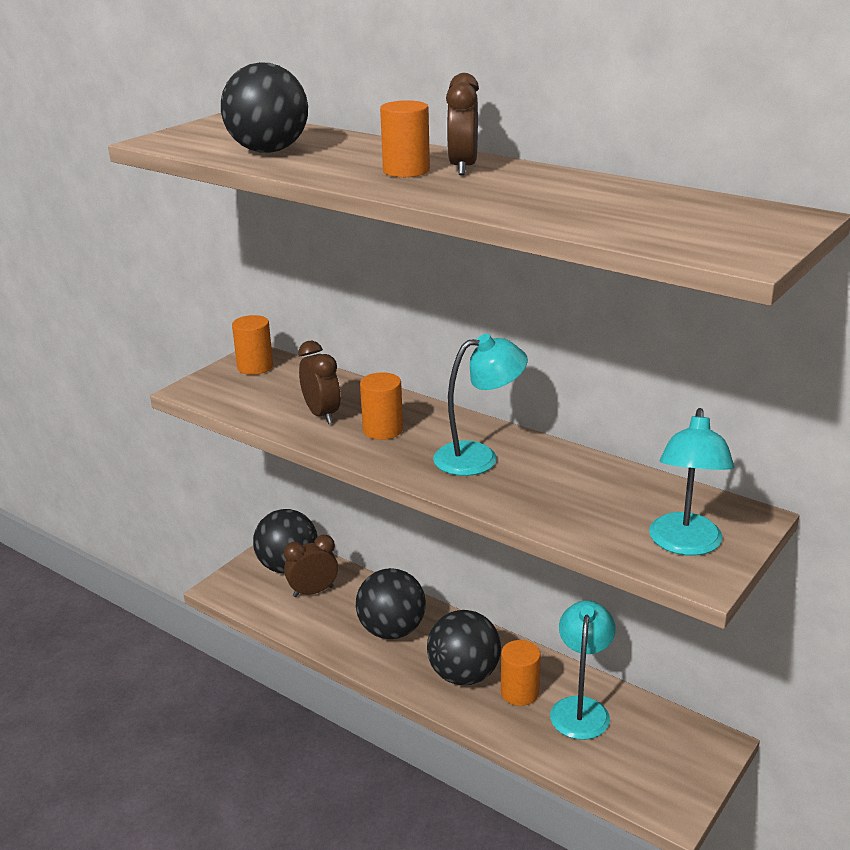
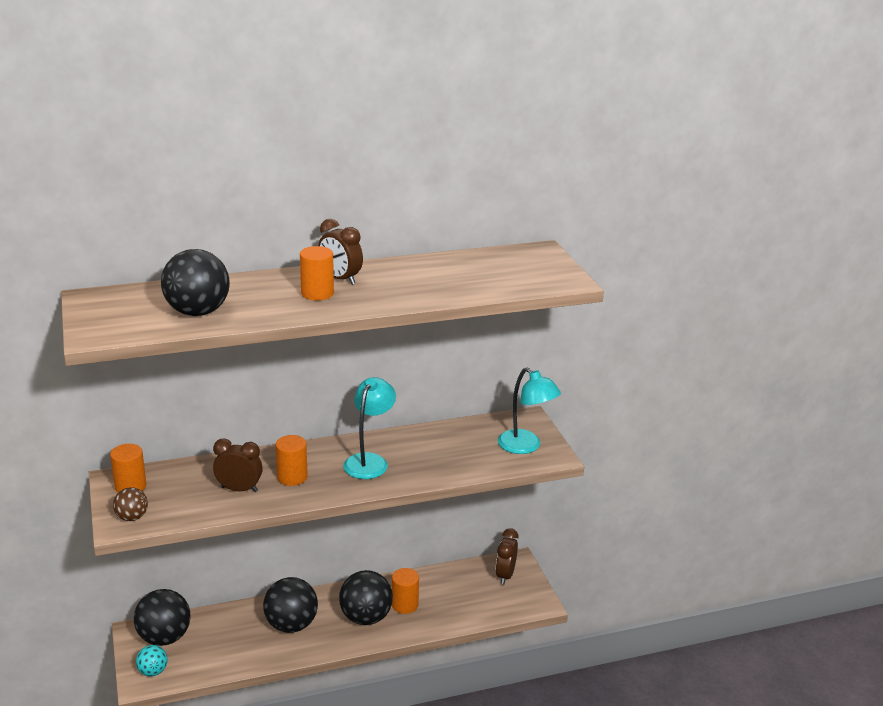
camera: 55 degrees left, 0 degrees up
brown clock [284,535,338,597] -> brown clock moved to [496,528,519,585]
turquoise lamp [550,600,616,740] -> none
none -> brown ball [113,487,148,521]
none -> turquoise ball [136,645,167,677]

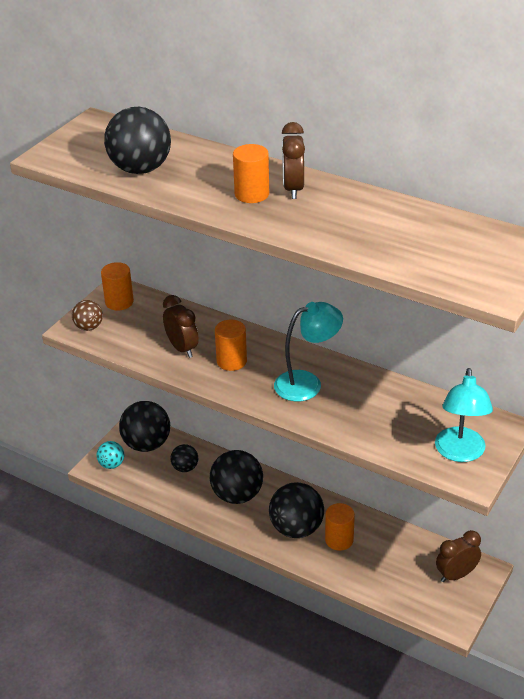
camera: 50 degrees right, 10 degrees up
none -> black ball [170,444,198,472]

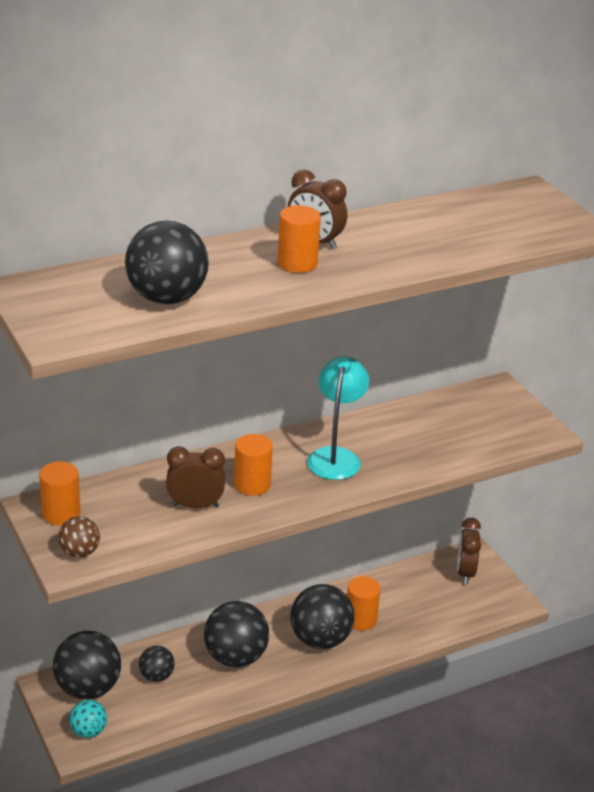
camera: 60 degrees left, 5 degrees down
turquoise lamp [435,368,493,462] -> none

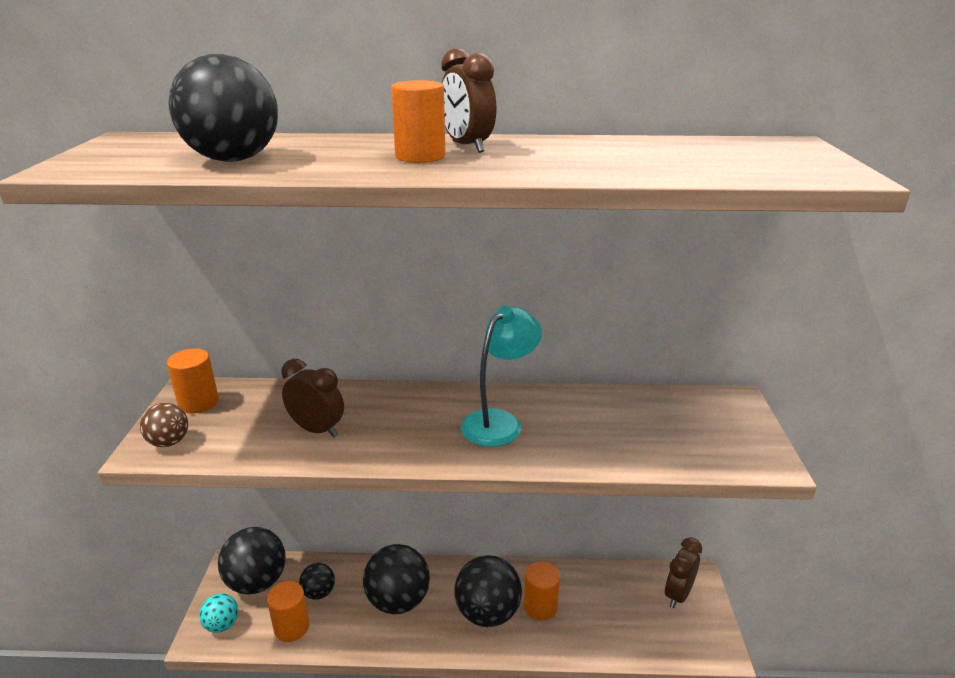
camera: 30 degrees right, 5 degrees down
orange cylinder [234,434,273,496] -> orange cylinder moved to [267,581,309,642]

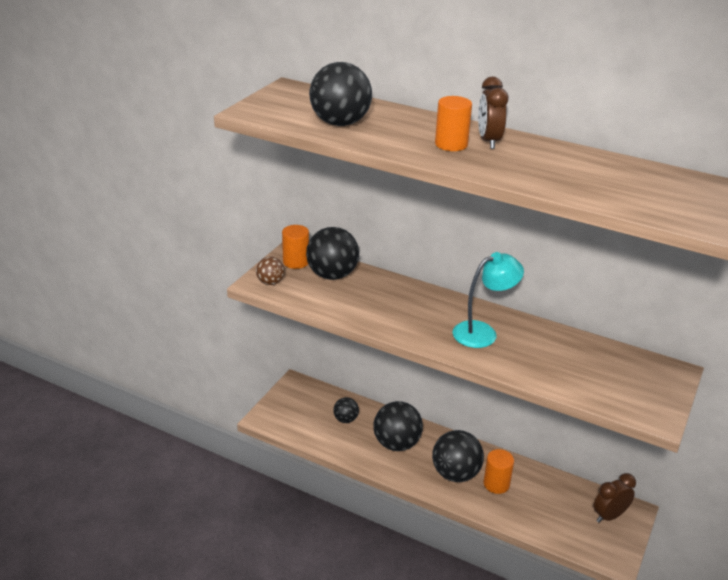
camera: 25 degrees right, 5 degrees up
turquoise ball [199,593,238,633] -> none
black ball [218,527,286,594] -> black ball moved to [306,227,359,280]
orange cylinder [267,581,309,642] -> none
brown clock [281,359,344,438] -> none

